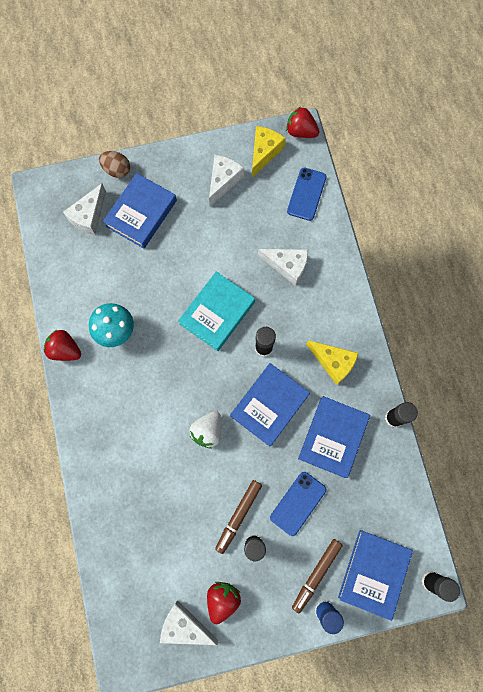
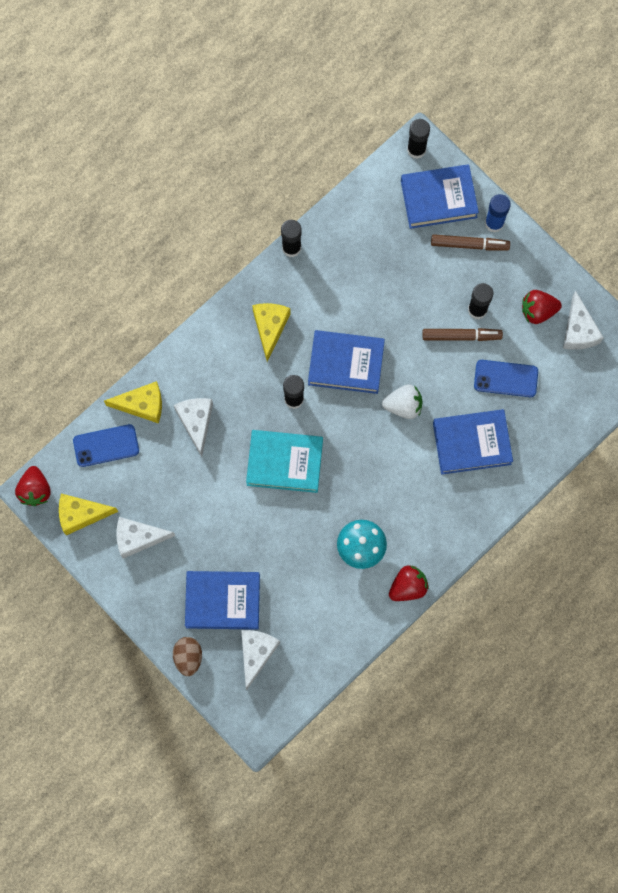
camera: 120 degrees left, 0 degrees up
red strawberry [44,330,81,361] -> red strawberry turned 120 degrees counterclockwise [389,566,429,601]
white cheese [63,183,106,235] -> white cheese turned 75 degrees counterclockwise [241,630,280,690]
blue phone [270,472,326,536] -> blue phone moved to [474,360,538,397]
blue book [298,396,370,478] -> blue book moved to [433,409,513,474]
none -> yellow cheese [104,381,162,424]

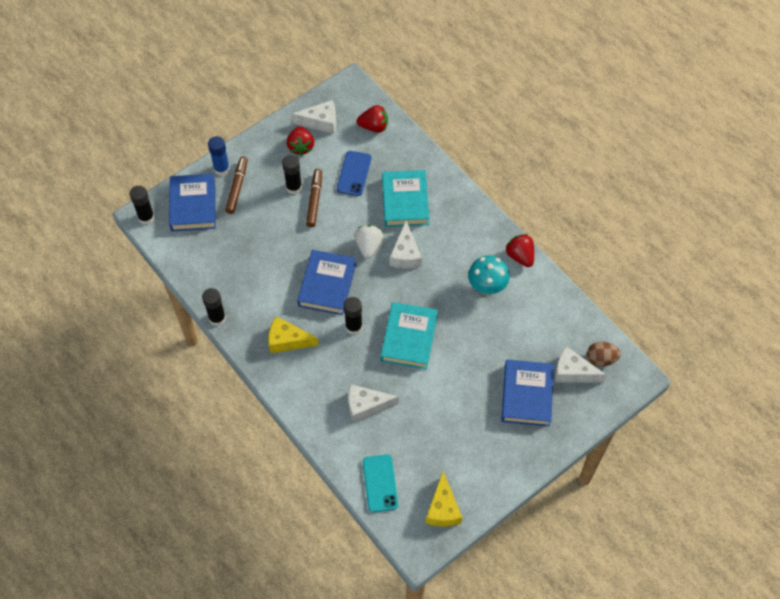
camera: 85 degrees left, 15 degrees down
red strawberry [15,466,51,506] -> red strawberry moved to [357,105,388,133]
blue phone [73,424,139,467] -> turquoise phone [363,455,398,512]
yellow cheese [104,381,162,424] -> none
white cheese [116,517,175,559] -> white cheese moved to [389,220,422,269]
brown egg [173,637,202,676] -> brown egg moved to [587,342,621,367]
blue book [433,409,513,474] -> turquoise book [382,170,430,227]

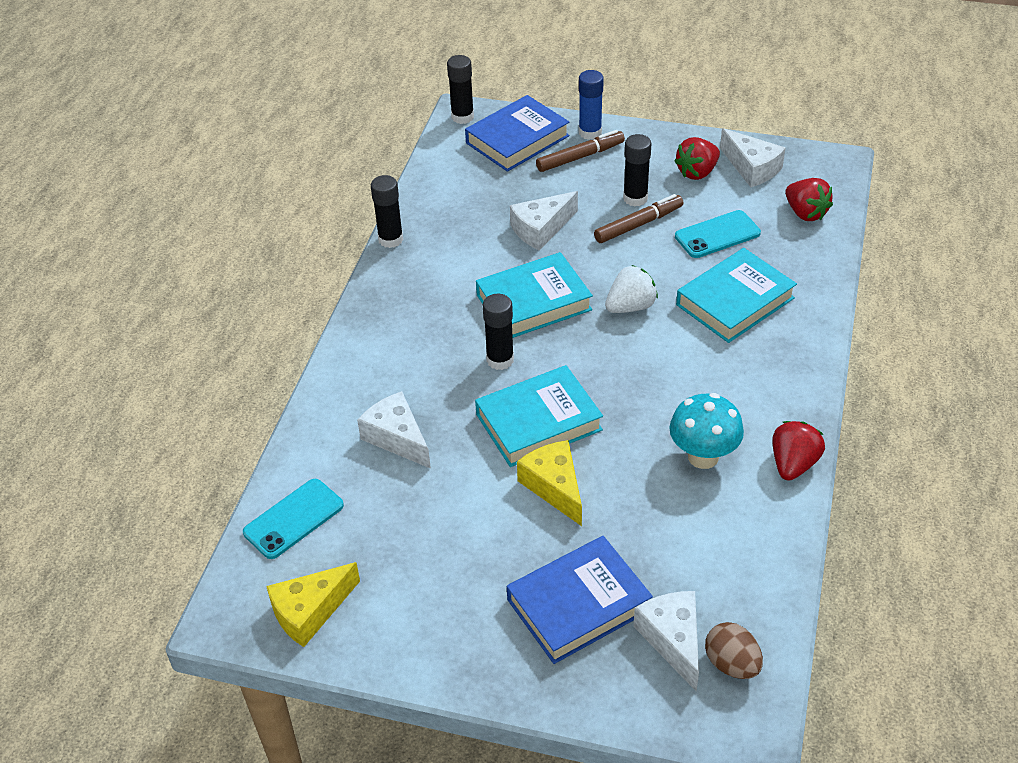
camera: 55 degrees right, 15 degrees down
yellow cheese [268,316,319,353] -> yellow cheese moved to [517,440,582,526]
blue book [297,250,356,315] -> turquoise book [476,252,593,338]
blue phone [337,151,371,196] -> turquoise phone [675,210,761,258]
white cheese [389,220,422,269] -> white cheese moved to [510,191,578,251]

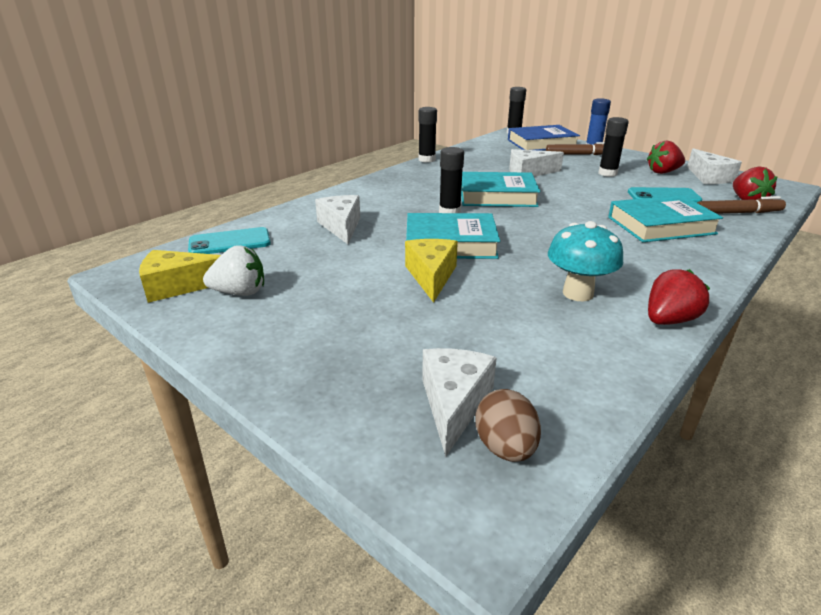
camera: 25 degrees right, 15 degrees down
blue book [507,536,653,664] -> none
brown marker [594,194,683,243] -> brown marker moved to [697,196,786,214]
white strawberry [605,265,658,313] -> white strawberry moved to [203,245,264,296]

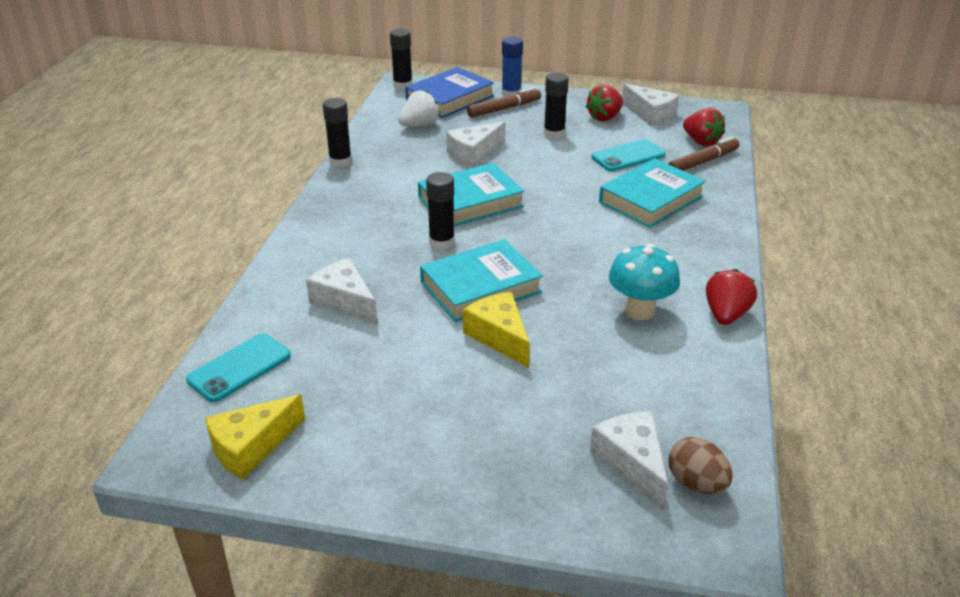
camera: 30 degrees left, 5 degrees up
white strawberry [203,245,264,296] -> white strawberry moved to [398,90,440,127]

